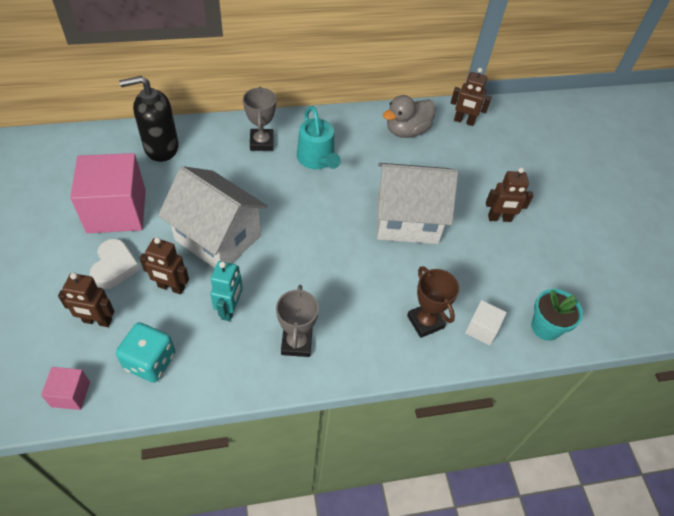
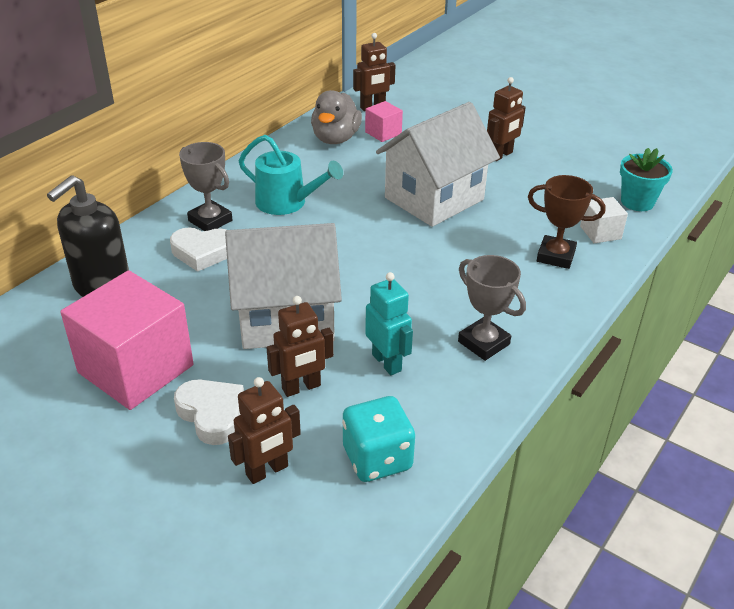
camera: 40 degrees left, 15 degrees down
pink cube [41,367,90,410] -> pink cube moved to [365,101,403,142]
none -> white heart [170,227,227,272]

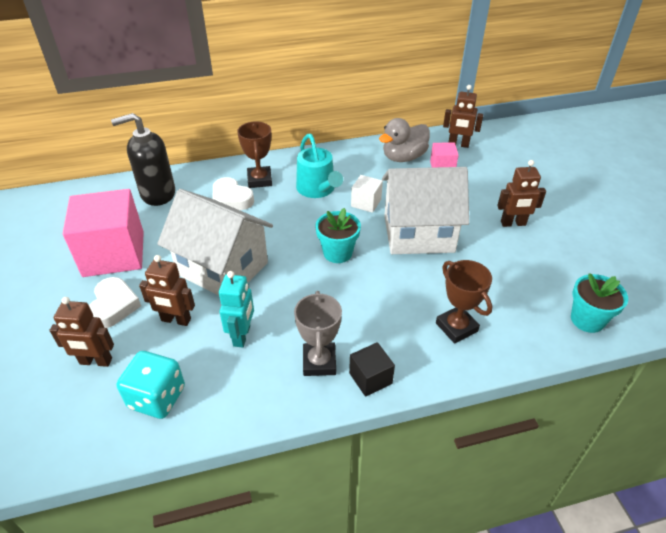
camera: 40 degrees right, 5 degrees up
grey trophy [179,142,232,231] -> brown trophy [237,122,272,188]
white cube [580,197,628,243] -> white cube moved to [351,175,383,213]
none -> turquoise flower pot [316,208,361,263]
none -> black cube [349,342,395,397]

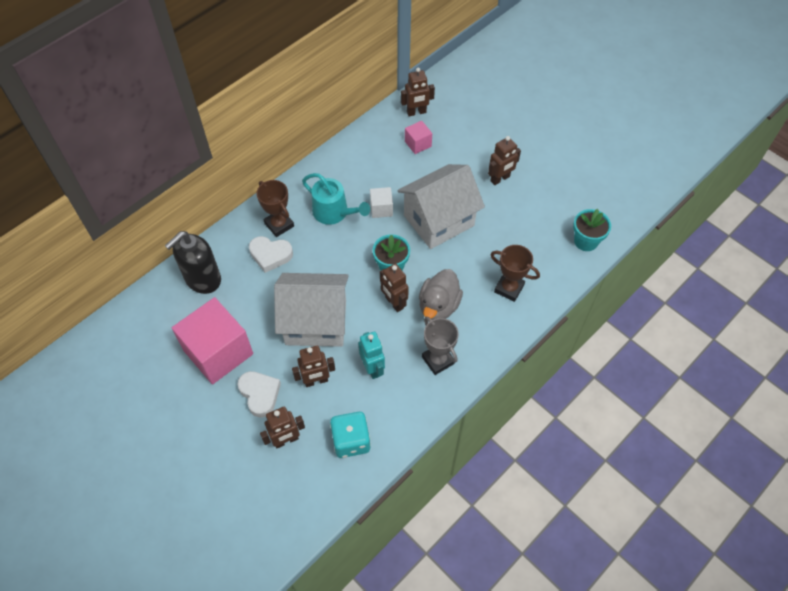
camera: 30 degrees left, 15 degrees up
black cube [349,342,395,397] -> none
grey duck [379,118,430,162] -> grey duck moved to [419,269,463,320]
none -> brown robot [380,264,409,312]

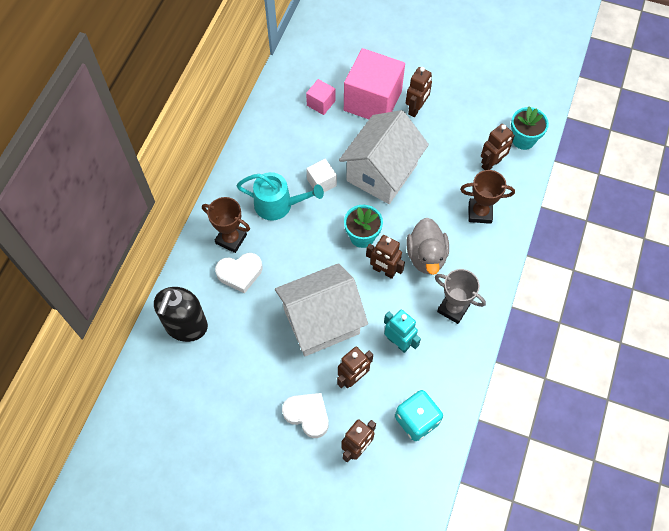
camera: 25 degrees left, 5 degrees up
pink cube [172,297,253,384] -> pink cube moved to [344,48,405,119]
brown robot [401,67,435,116] -> brown robot moved to [481,124,515,170]

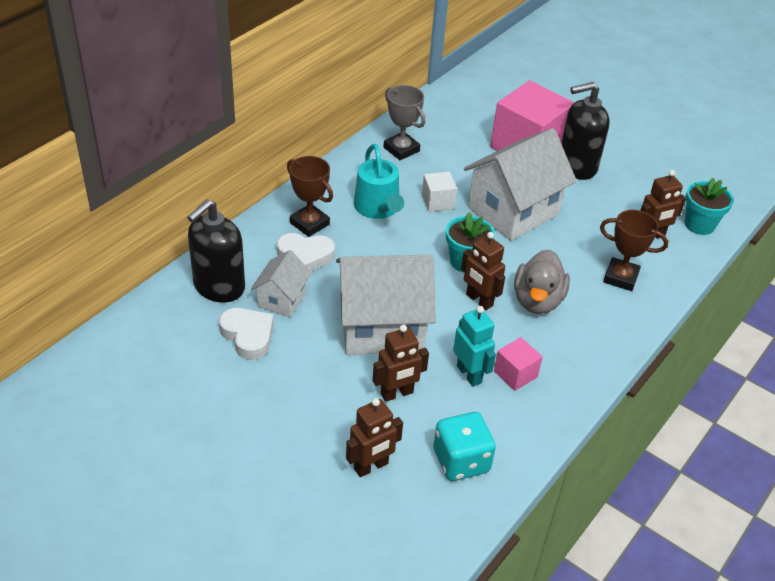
camera: 15 degrees right, 20 degrees down
turquoise watering can [236,172,324,221] -> turquoise watering can turned 45 degrees clockwise [354,143,404,219]
white heart [282,393,328,438] -> white heart moved to [219,308,274,360]
pink cube [306,79,335,115] -> pink cube moved to [494,337,543,391]
brown robot [406,67,432,117] -> black soap dispenser [561,82,610,180]
grey trophy [435,269,486,324] -> grey trophy moved to [384,85,425,160]
none -> white house [251,250,312,317]

